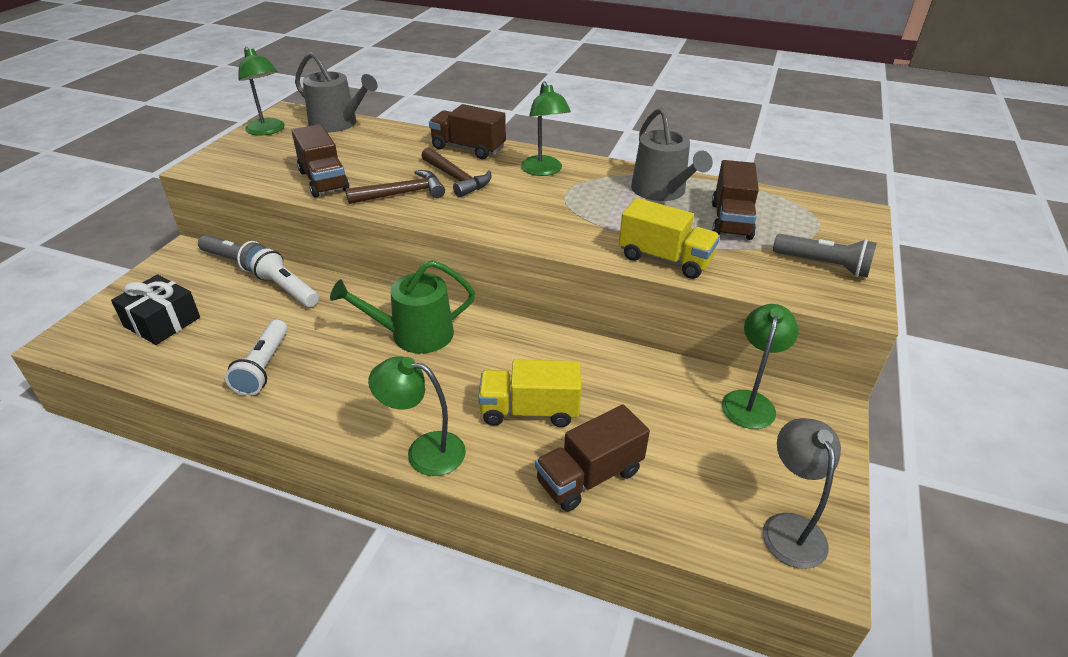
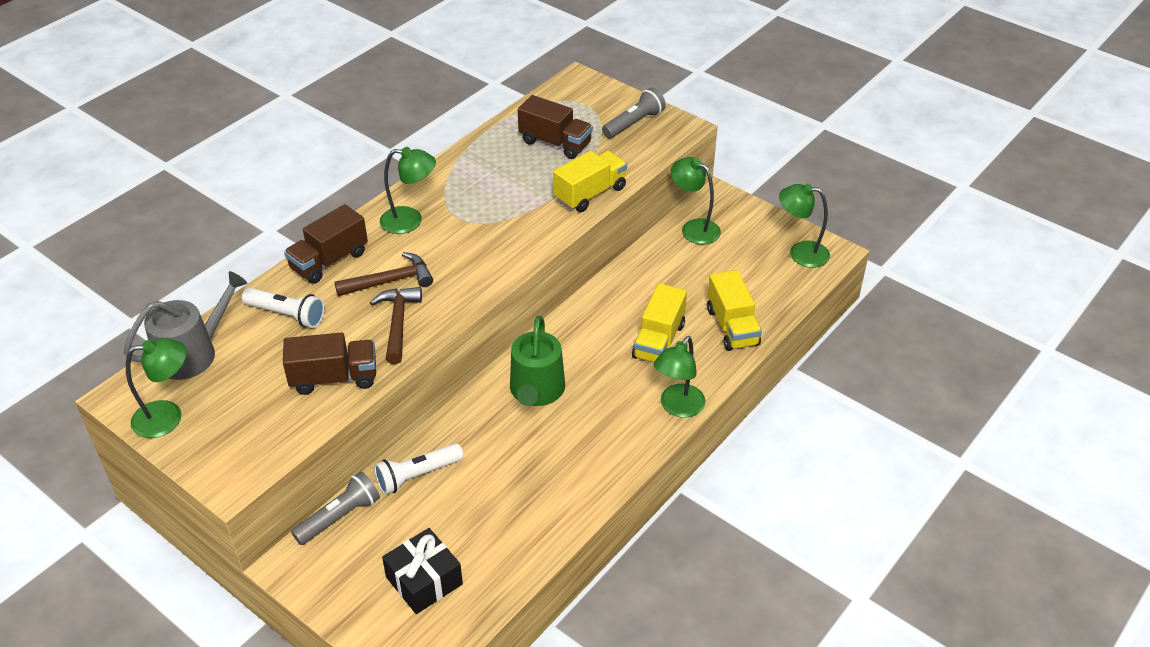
camera: 70 degrees left, 5 degrees up
white flashlight [225,320,288,396] -> white flashlight moved to [242,288,325,328]
brown truck [535,404,650,512] -> yellow truck [707,270,762,351]
grey watering can [631,107,713,201] -> none
grey lamp [763,418,841,569] -> green lamp [779,184,830,268]

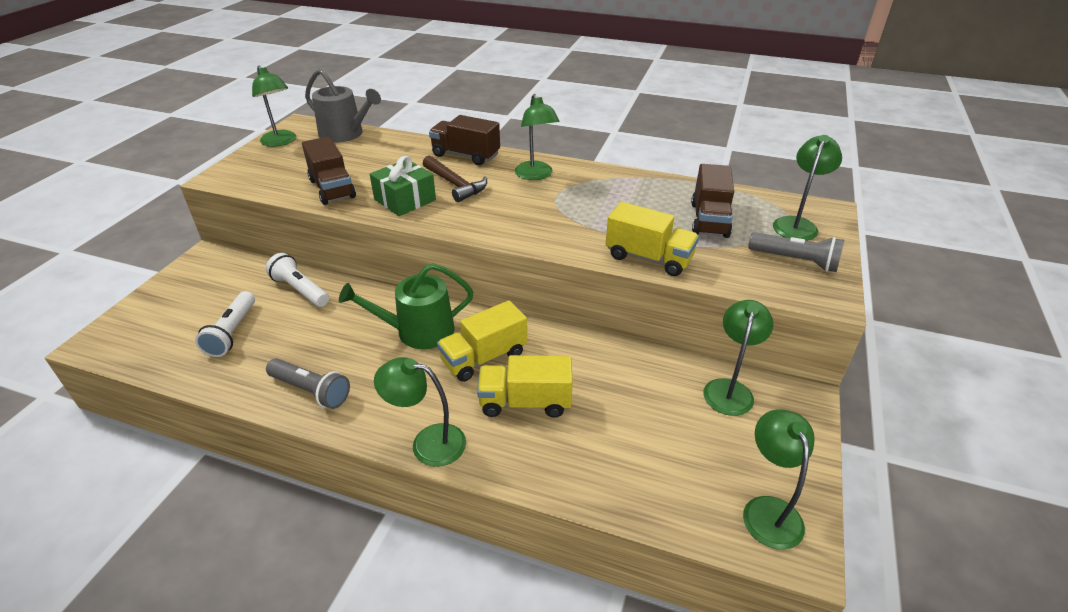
camera: 70 degrees right, 5 degrees down
white flashlight [242,288,325,328] -> white flashlight moved to [195,291,255,357]
grey flashlight [291,472,380,545] -> grey flashlight moved to [266,358,350,409]
brown hammer [370,287,422,364] -> green gift [370,156,436,216]
black gift [382,528,463,614] -> none
yellow truck [707,270,762,351] -> yellow truck moved to [437,300,527,382]
none -> green lamp [773,135,842,241]

